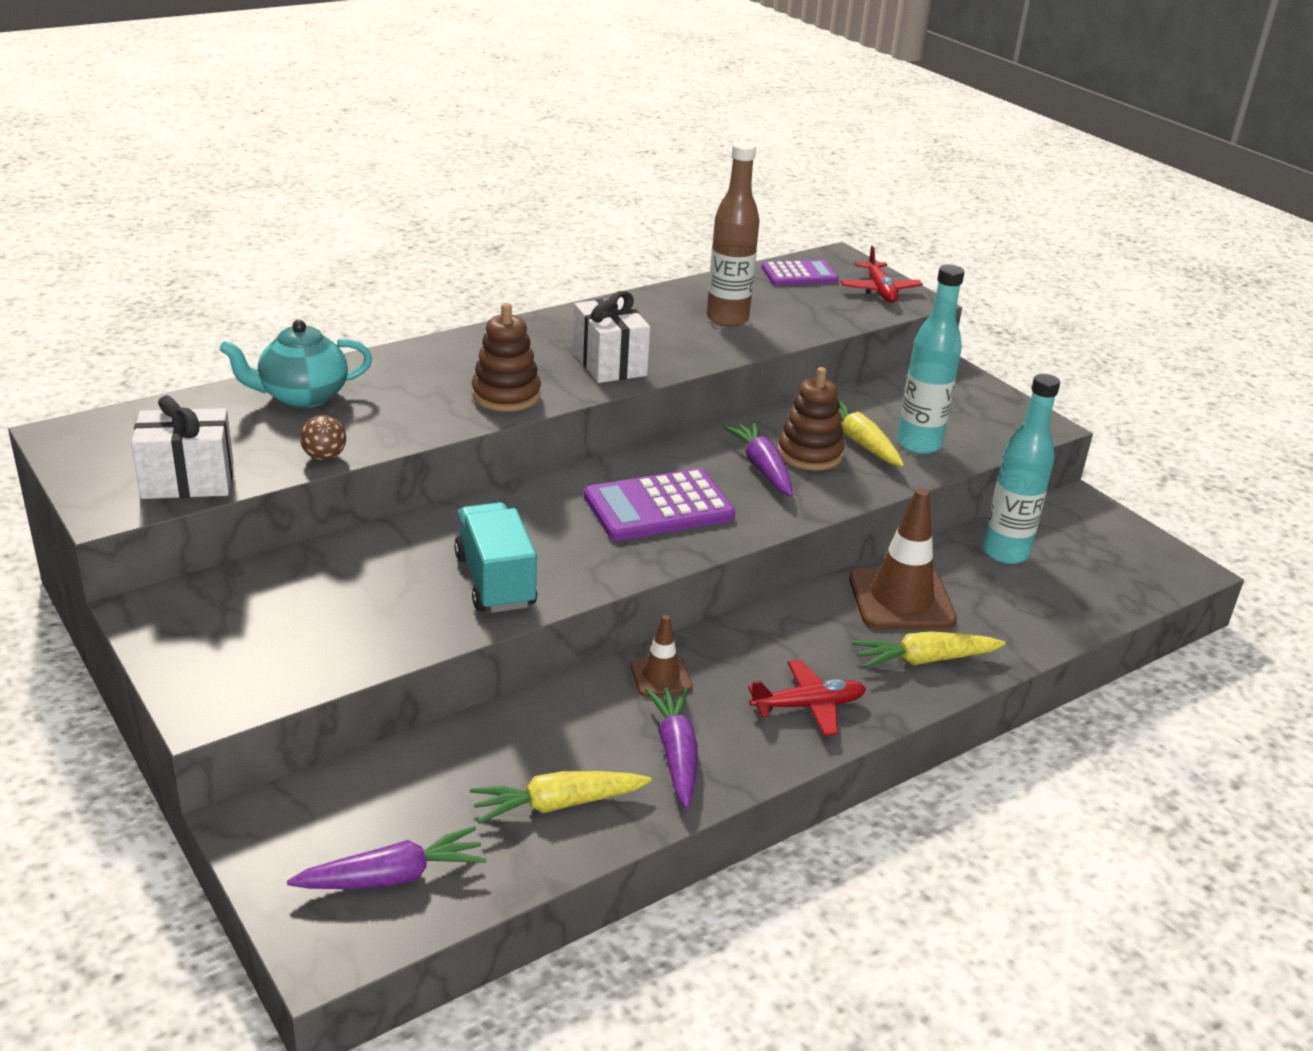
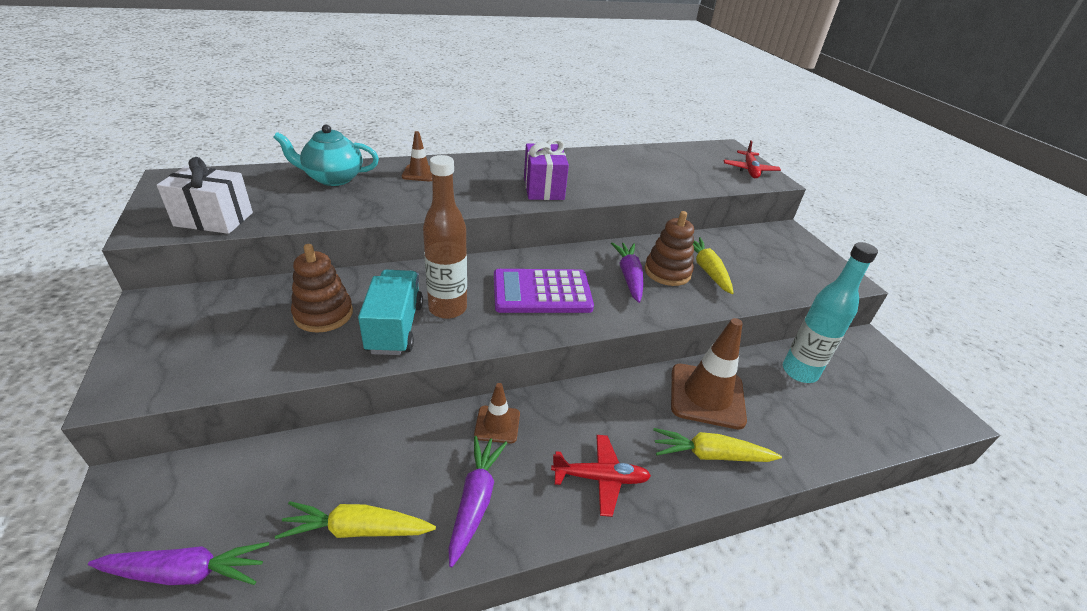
camera: 15 degrees right, 5 degrees up
brown ball [300,415,346,460] -> none
brown stacking toy [472,303,541,412] -> brown stacking toy moved to [291,244,353,333]
white gift [573,291,650,383] -> purple gift [524,138,569,200]
brown bottle [707,141,760,327] -> brown bottle moved to [423,155,467,319]
purple calculator [761,260,839,285] -> none
turquoise bottle [897,265,964,454] -> none
none -> brown traffic cone [402,131,432,181]

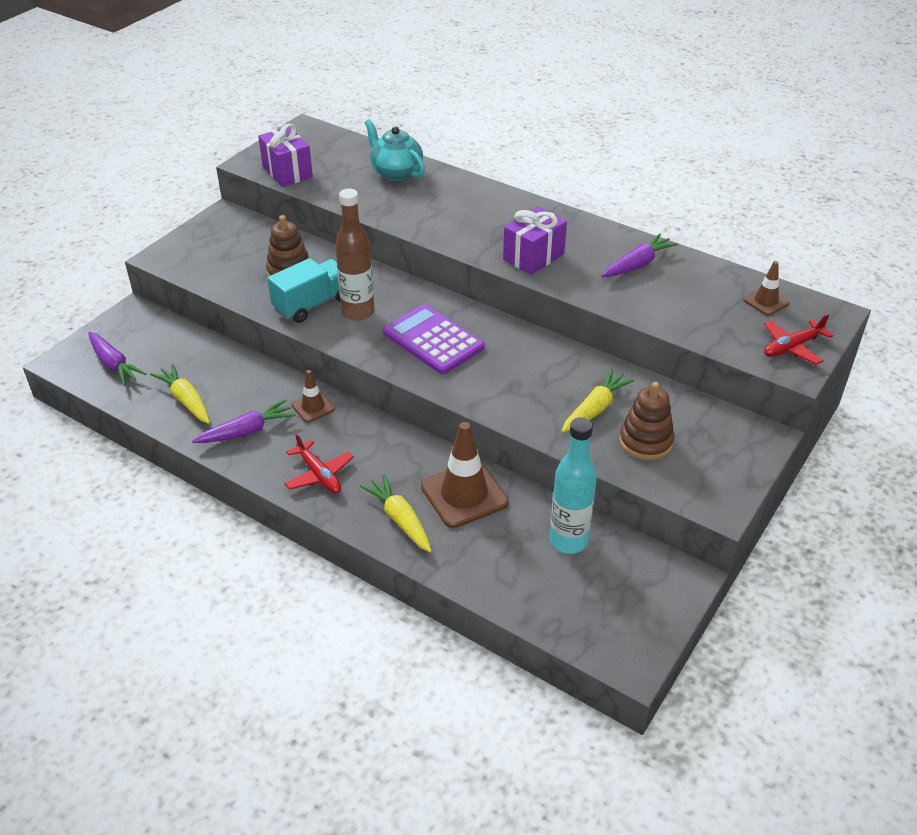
camera: 55 degrees right, 5 degrees up
white gift [157,157,253,234] -> purple gift [258,124,313,187]
brown traffic cone [402,131,432,181] -> brown traffic cone moved to [743,261,790,316]
purple carrot [611,242,643,303] -> purple carrot moved to [602,233,679,277]
brown stacking toy [645,211,694,286] -> brown stacking toy moved to [619,382,674,460]

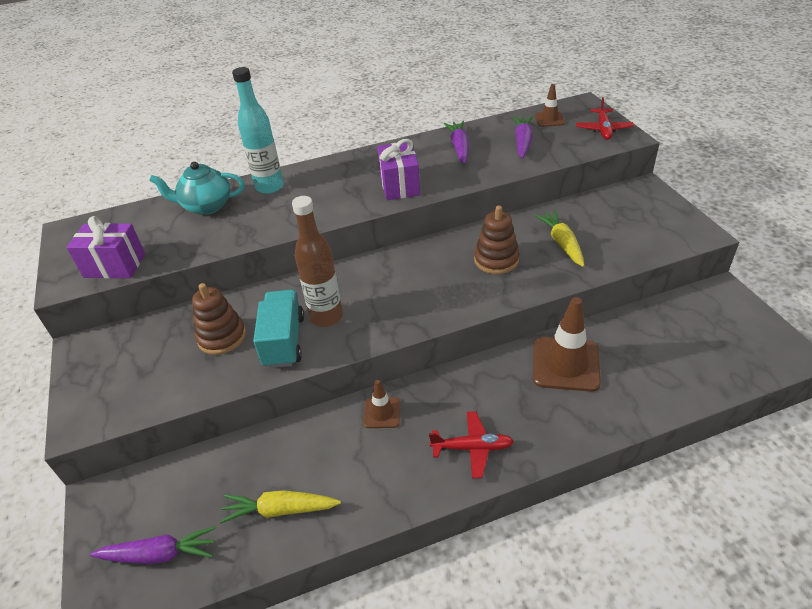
camera: 50 degrees left, 0 degrees up
purple carrot [192,399,296,443] -> purple carrot moved to [512,116,533,158]
yellow carrot [360,474,432,553] -> none
purple calculator [383,304,485,374] -> none
turquoise bottle [550,417,597,554] -> turquoise bottle moved to [232,67,284,194]
brown stacking toy [619,382,674,460] -> brown stacking toy moved to [474,205,519,274]

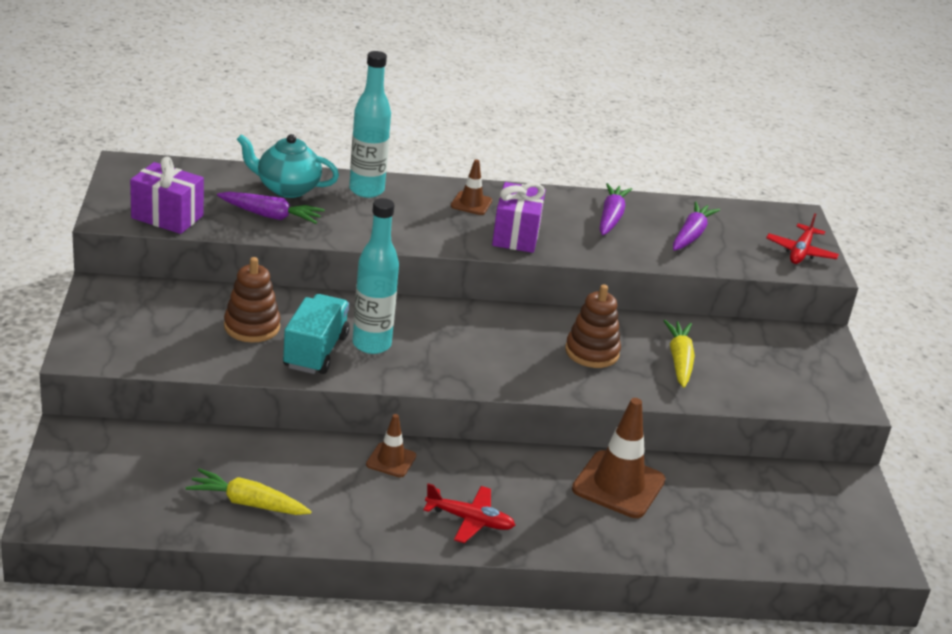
camera: 10 degrees right, 10 degrees down
purple carrot [90,526,216,564] -> purple carrot moved to [217,192,325,224]
brown bottle [292,196,343,327] -> turquoise bottle [352,198,399,354]
brown traffic cone [535,84,565,127] -> brown traffic cone moved to [451,159,492,215]

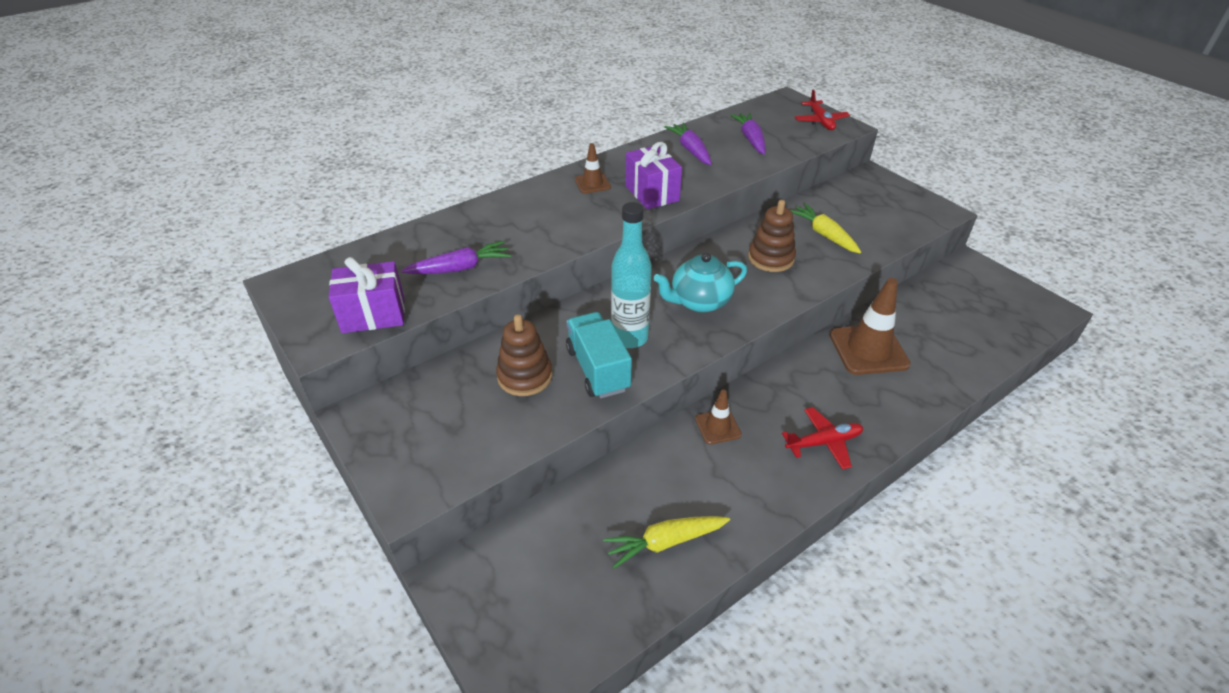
camera: 30 degrees left, 10 degrees up
turquoise teapot [237,134,339,198] -> turquoise teapot moved to [654,253,747,313]
turquoise bottle [349,51,391,198] -> none

